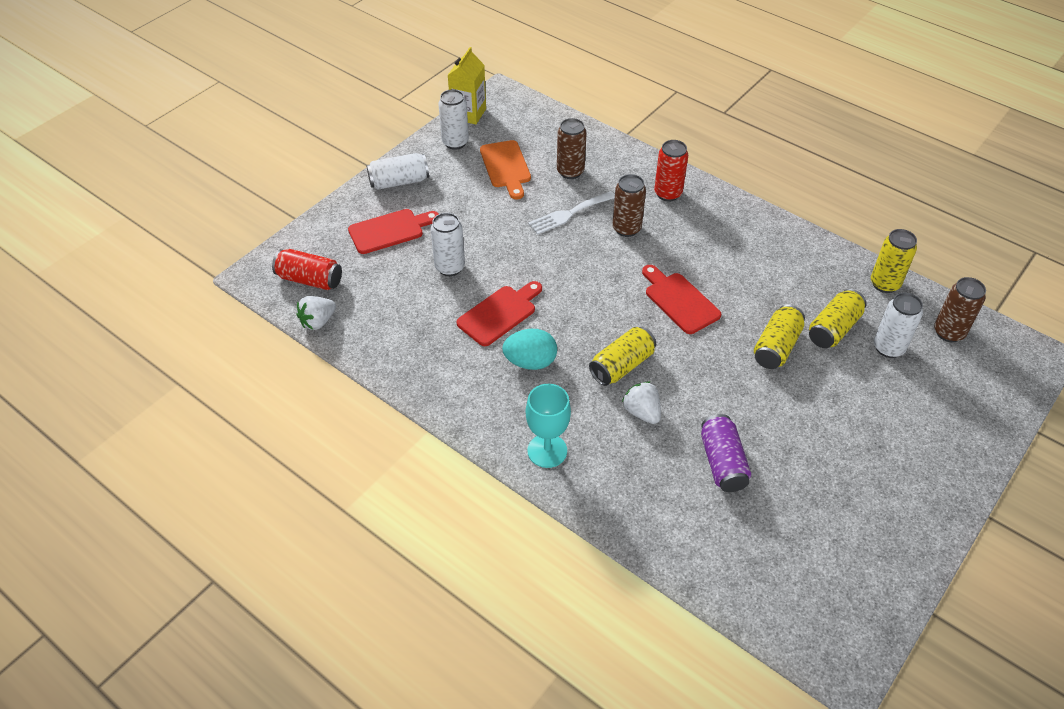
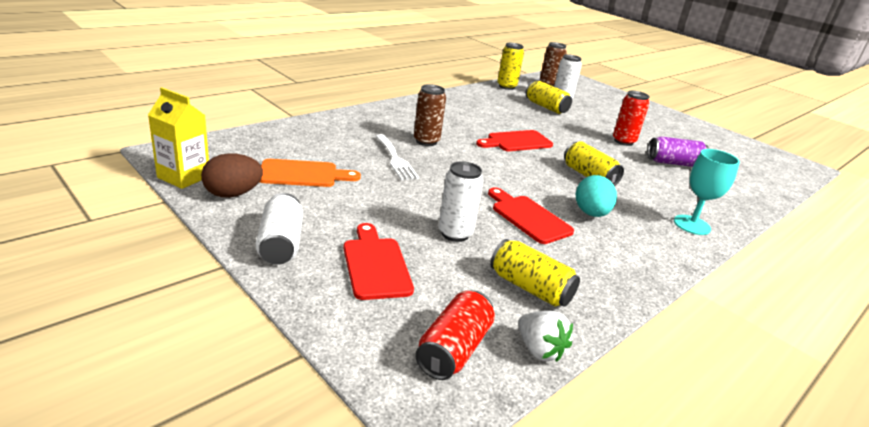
camera: 85 degrees left, 20 degrees down
white can [438,89,469,150] -> brown egg [201,153,263,198]
brown can [557,118,587,179] -> none
white strawberry [622,382,661,424] -> none
red can [654,140,688,202] -> red can moved to [613,91,650,146]
yellow can [754,304,805,369] -> yellow can moved to [490,239,580,307]

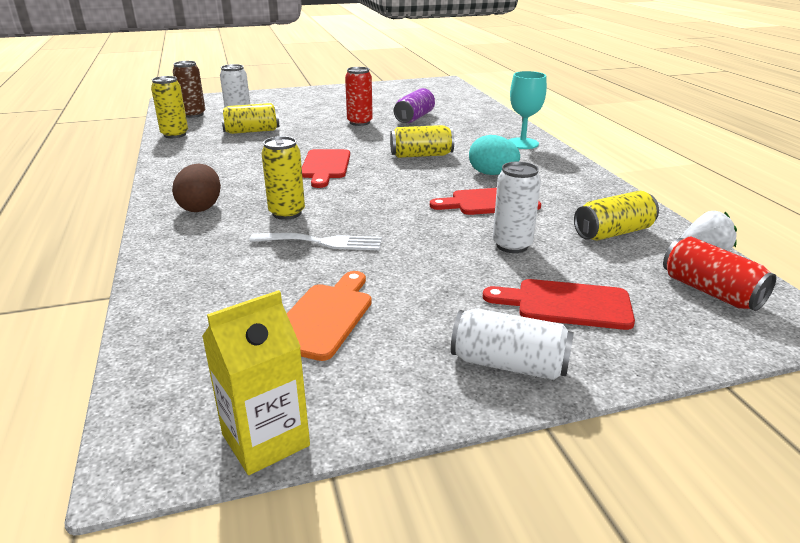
camera: 60 degrees left, 0 degrees up
brown egg [201,153,263,198] -> brown egg moved to [172,164,221,212]
brown can [414,84,446,146] -> yellow can [261,136,305,220]

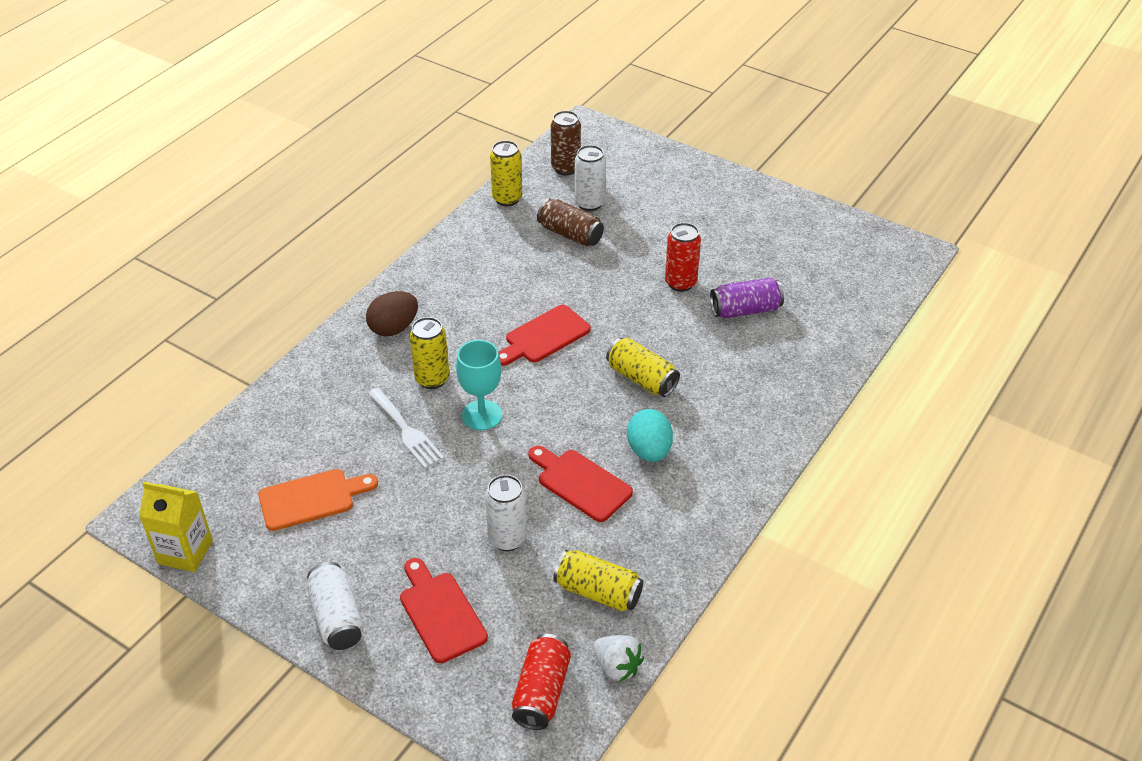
camera: 50 degrees right, 15 degrees up
yellow can [220,103,279,134] -> brown can [537,198,604,247]
turquoise goblet [509,71,547,149] -> turquoise goblet moved to [456,340,502,430]

